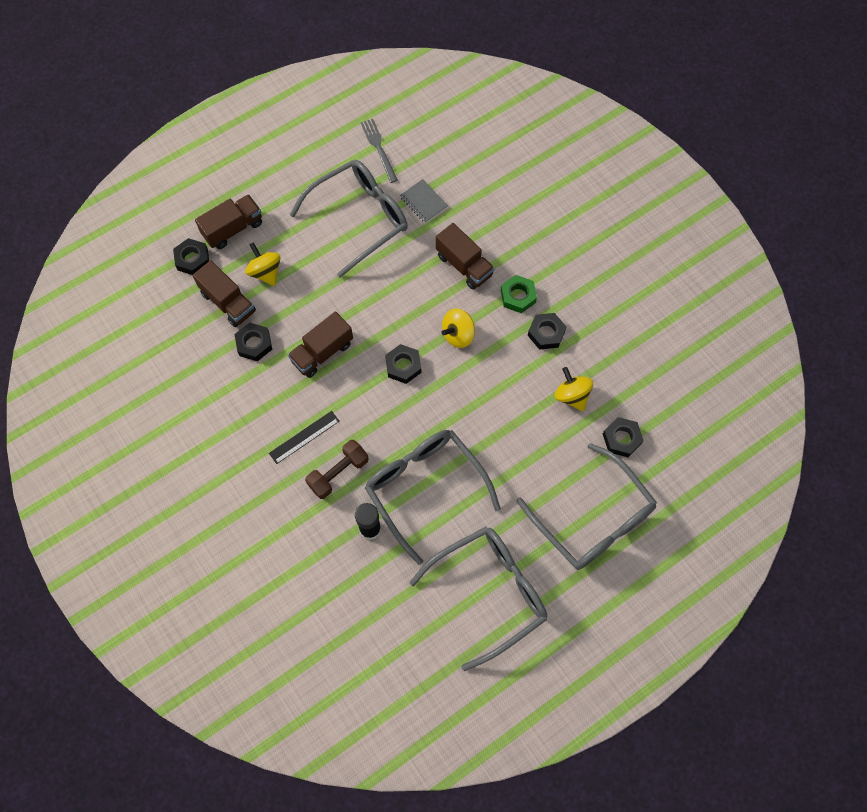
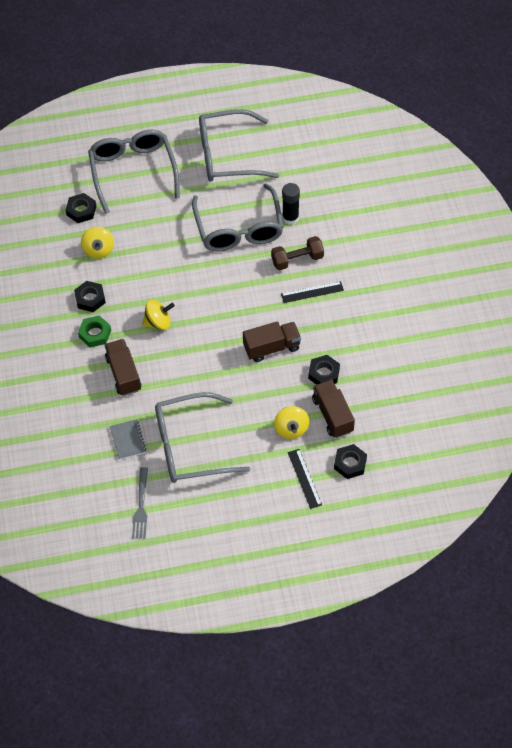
camera: 155 degrees left, 10 degrees down
brown truck [195,194,262,249] -> black ruler [288,449,322,509]
black nut [385,344,421,384] -> none

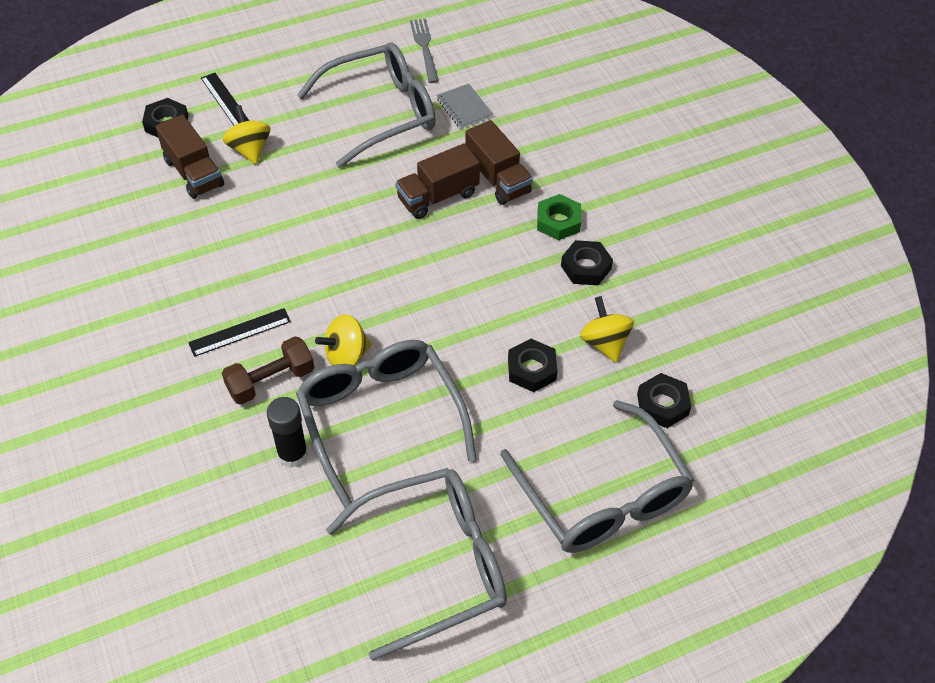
camera: 165 degrees right, 5 degrees down
yellow spinning top [142,300,175,330] -> yellow spinning top moved to [315,314,372,366]
brown truck [243,321,301,362] -> brown truck moved to [395,143,480,219]
black nut [308,355,340,385] -> black nut moved to [508,339,558,392]

